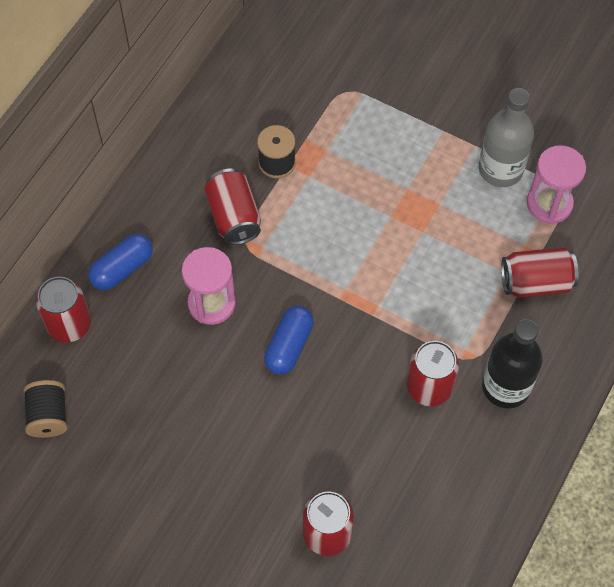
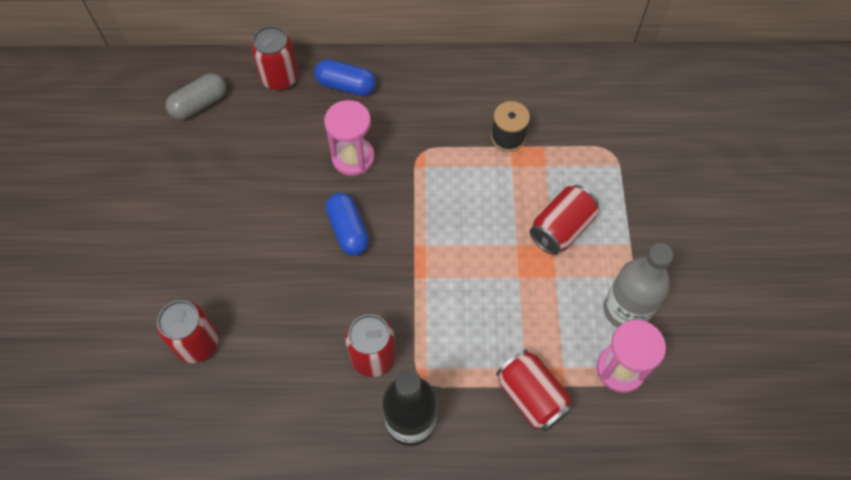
camera: 60 degrees right, 0 degrees up
black spool [23,380,68,438] -> grey capsule [165,73,226,120]
red can [205,169,261,245] -> red can moved to [530,185,599,255]
blue capsule [264,306,314,375] -> blue capsule turned 75 degrees clockwise [325,192,369,256]

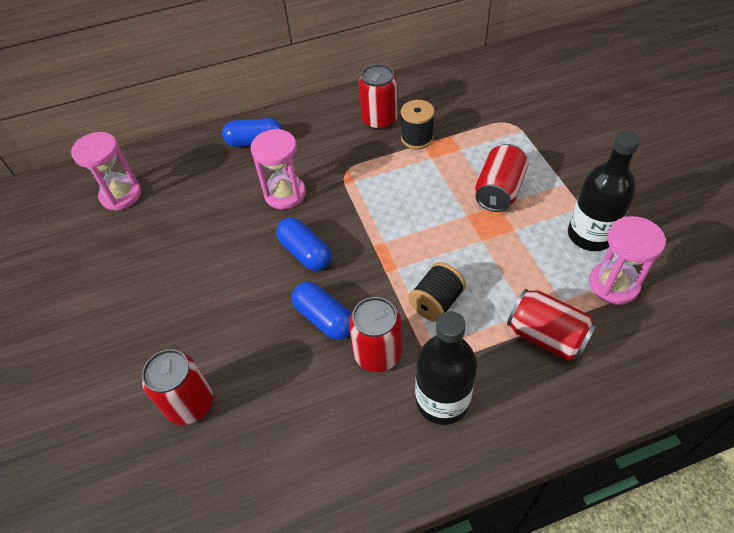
camera: 15 degrees left, 10 degrees down
grey capsule [165,73,226,120] -> pink hourglass [71,132,141,211]
red can [251,26,298,90] -> red can moved to [359,64,398,130]
grey bottle [604,244,673,328] -> black bottle [568,130,640,251]
none -> blue capsule [292,282,352,340]
none -> black spool [408,262,466,322]

